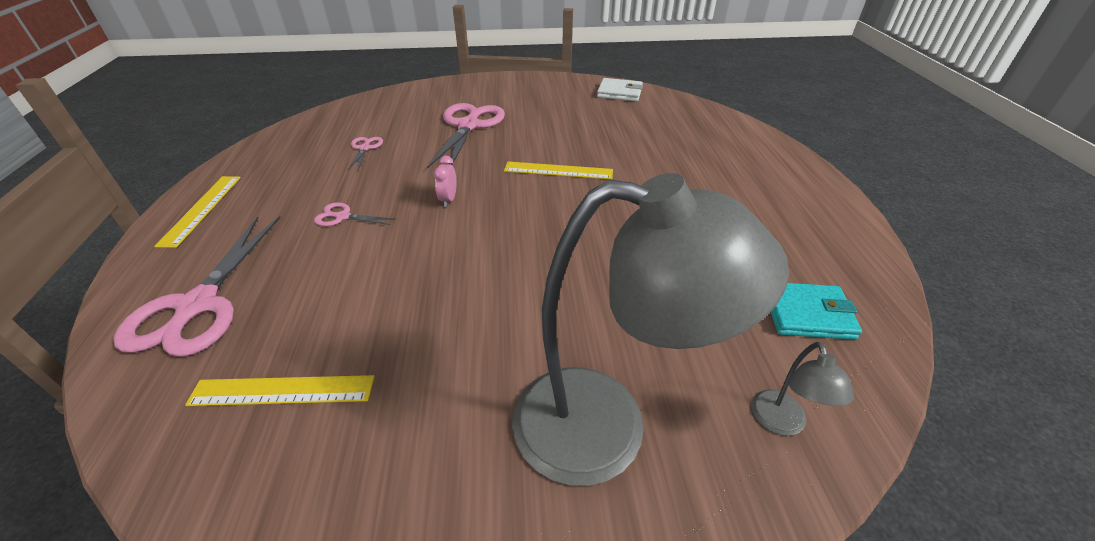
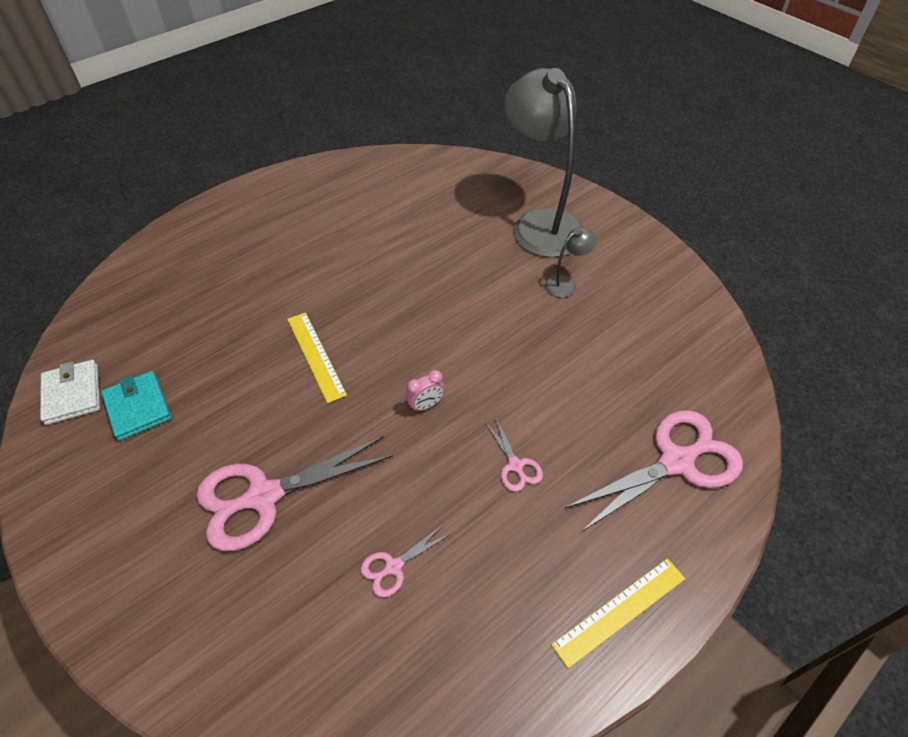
camera: 125 degrees left, 10 degrees up
yellow ruler [185,375,375,406] -> none
grey lamp [751,342,854,436] -> grey lamp moved to [545,227,597,298]
turquoise wallet [771,283,862,340] -> turquoise wallet moved to [101,371,171,441]

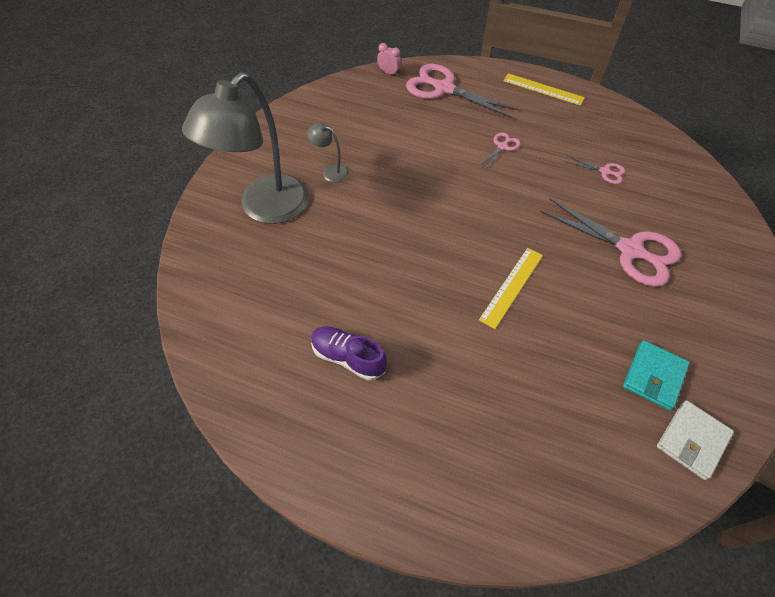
camera: 120 degrees left, 5 degrees up
pink clock [406,370,445,412] -> pink clock moved to [377,43,401,76]
none -> purple shoe [311,326,387,381]

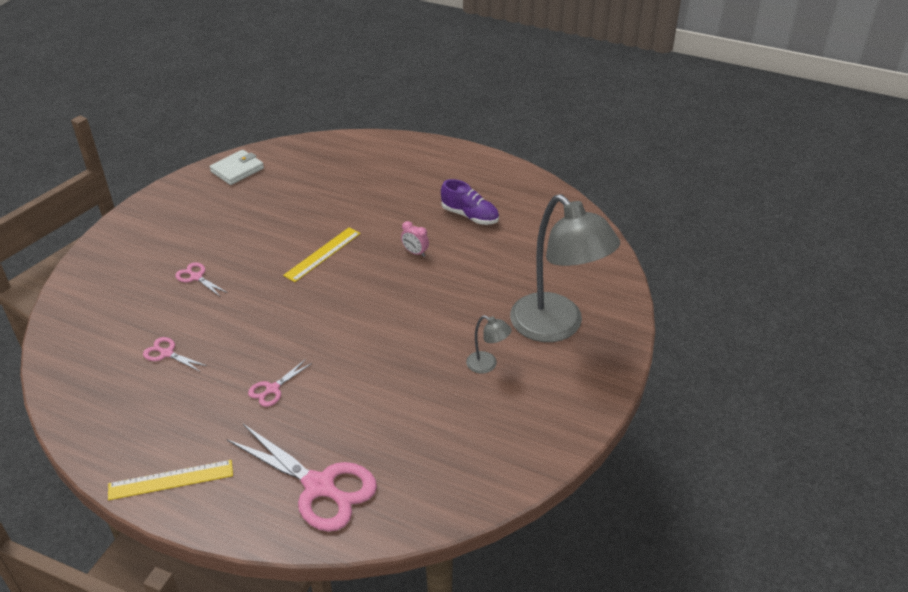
camera: 175 degrees left, 15 degrees down
grey lamp [182,72,309,224] -> grey lamp turned 105 degrees clockwise [510,194,620,342]
pink clock [377,43,401,76] -> pink clock moved to [401,221,429,257]
yellow ruler [504,73,585,106] -> yellow ruler turned 45 degrees counterclockwise [108,460,233,500]
pink scissors [540,198,681,287] -> pink scissors [175,262,228,297], size x0.46
turquoise wallet [623,340,689,410] -> none

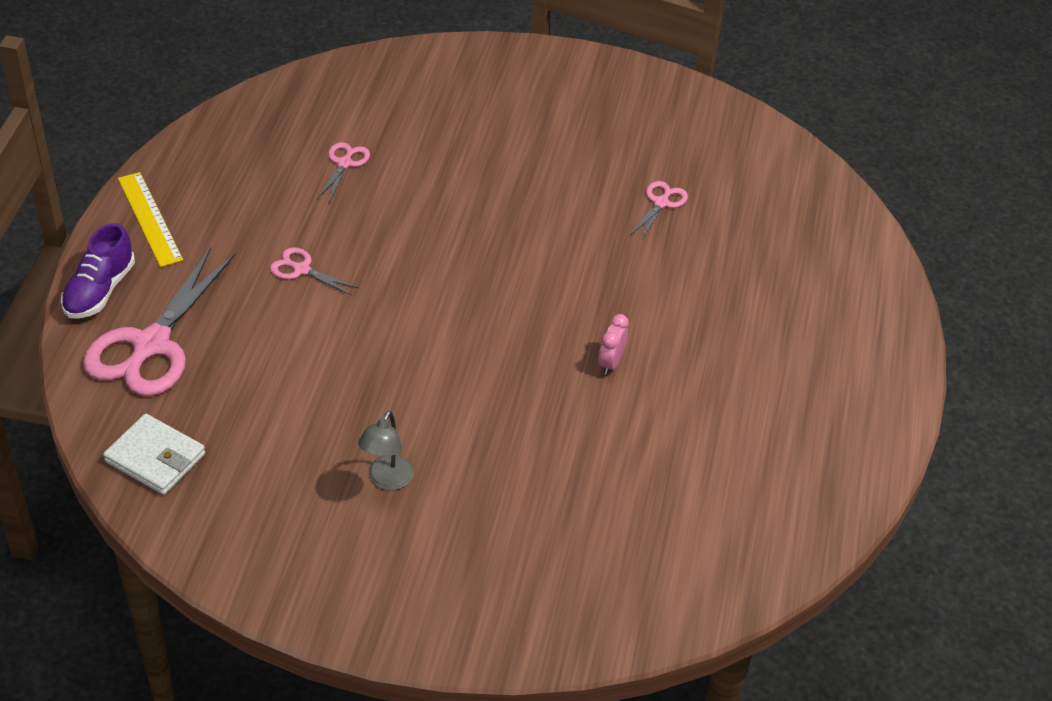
camera: 75 degrees right, 5 degrees up
pink scissors [175,262,228,297] -> pink scissors moved to [630,181,688,241]
white wallet [210,150,264,185] -> white wallet moved to [103,414,205,495]
yellow ruler [283,227,360,282] -> none
purple shoe [441,179,499,225] -> purple shoe moved to [61,223,135,319]
grey lamp [510,194,620,342] -> none

